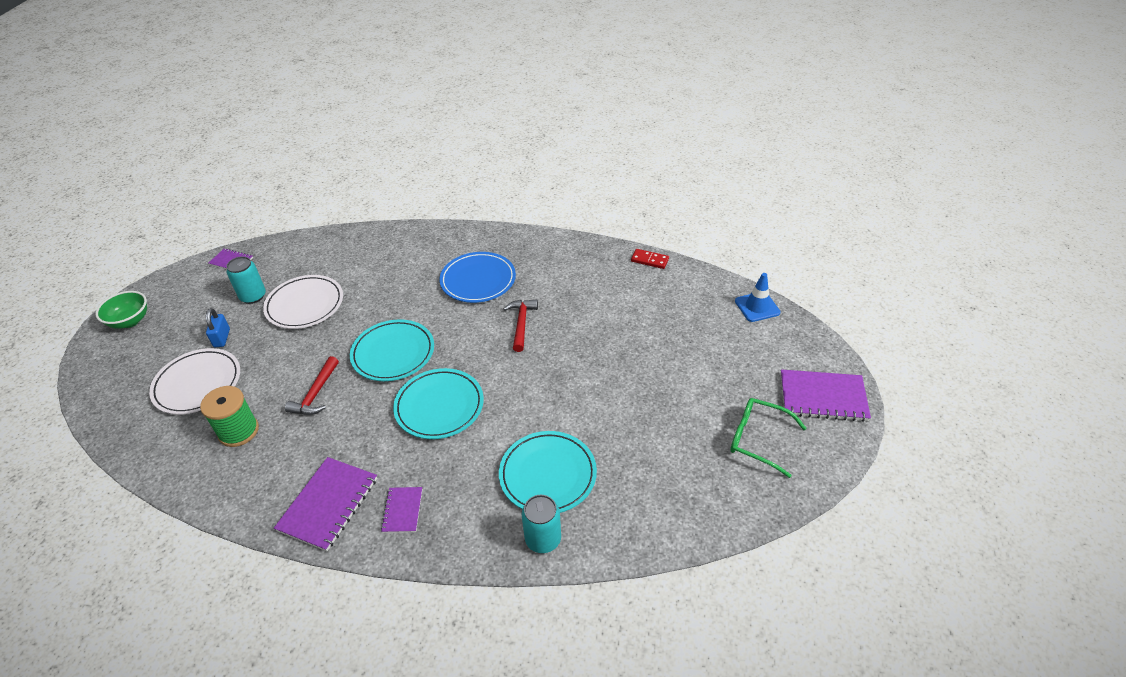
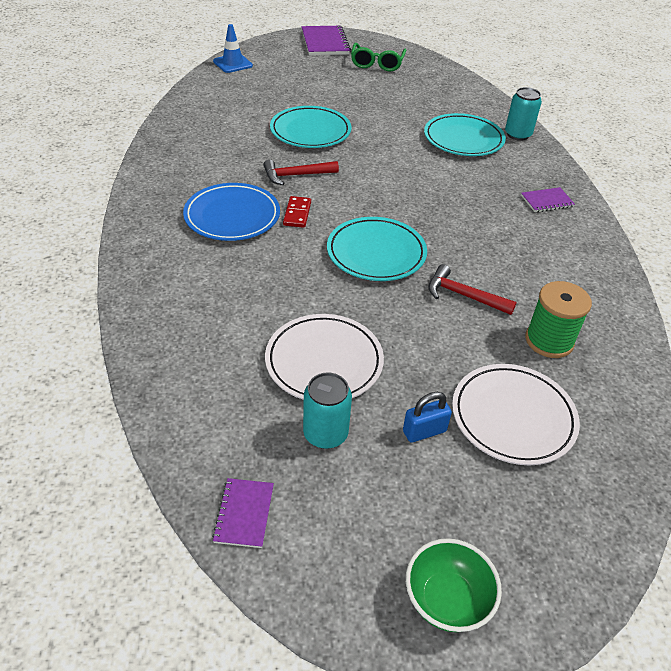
camera: 110 degrees left, 0 degrees up
purple notebook [274,457,377,551] -> none
red hammer [285,356,339,415] -> red hammer turned 150 degrees counterclockwise [428,264,517,315]
turquoise plate [393,368,484,439] -> turquoise plate moved to [270,106,351,148]
red domino [631,249,669,269] -> red domino moved to [283,196,311,228]

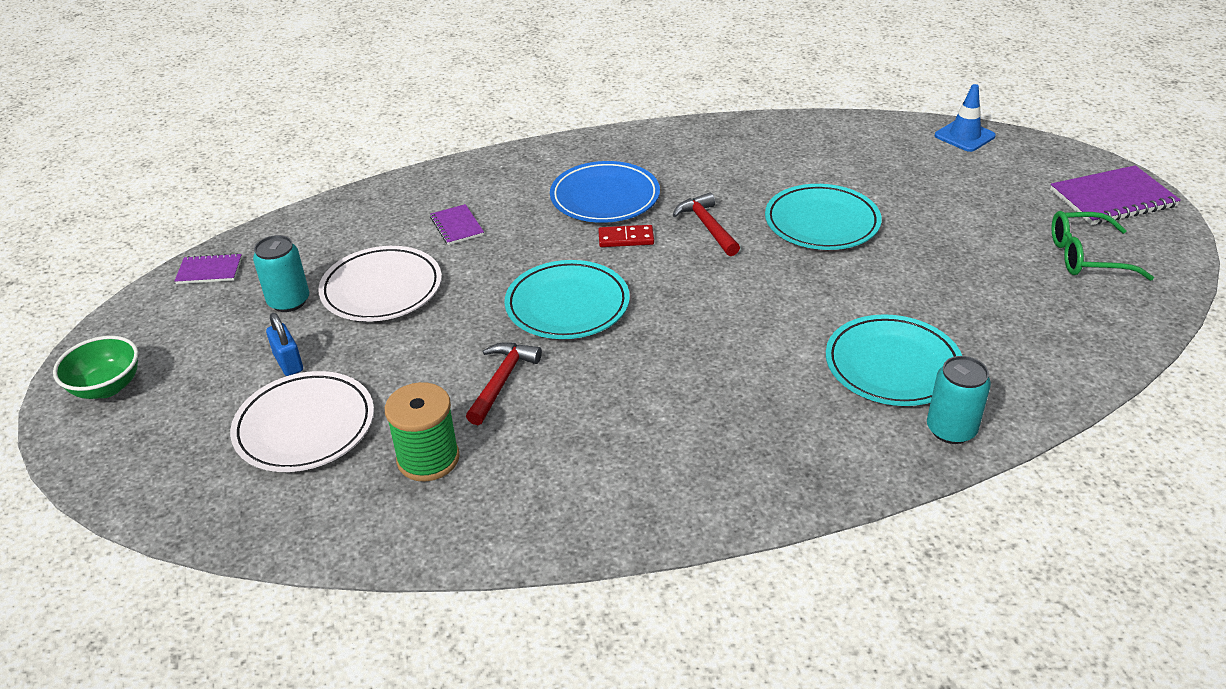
camera: 85 degrees right, 5 degrees down
purple notebook [521,187,575,212] -> purple notebook moved to [430,204,484,245]

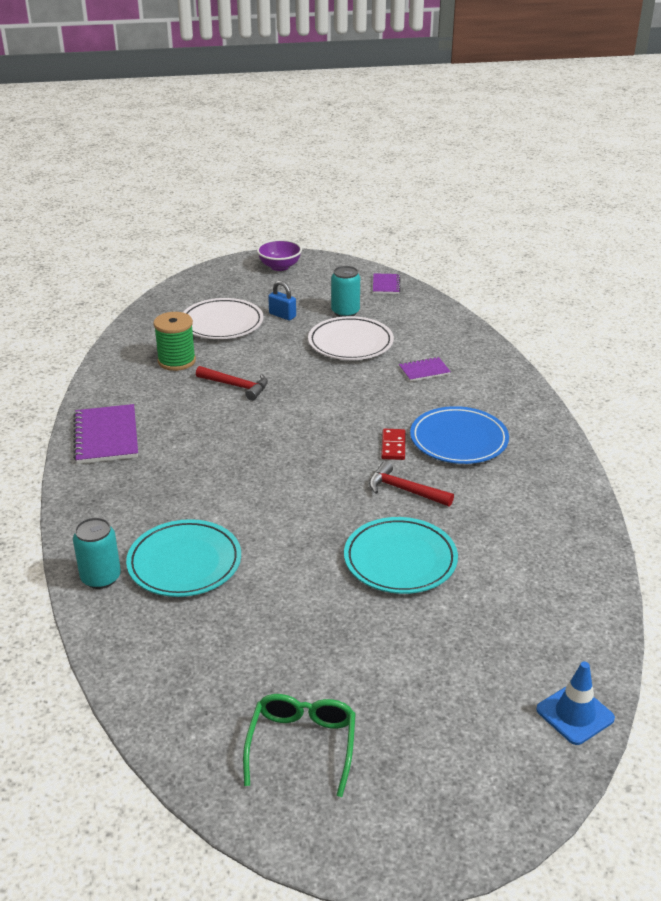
camera: 95 degrees right, 5 degrees down
green bowl [53,336,138,399] -> purple bowl [257,239,302,271]
blue padlock [266,313,303,376] -> blue padlock turned 60 degrees clockwise [268,281,296,320]
turquoise plate [504,260,630,339] -> none
red hammer [673,193,740,256] -> red hammer turned 135 degrees counterclockwise [369,461,454,507]
purple notebook [1050,165,1181,225] -> purple notebook moved to [73,404,138,464]

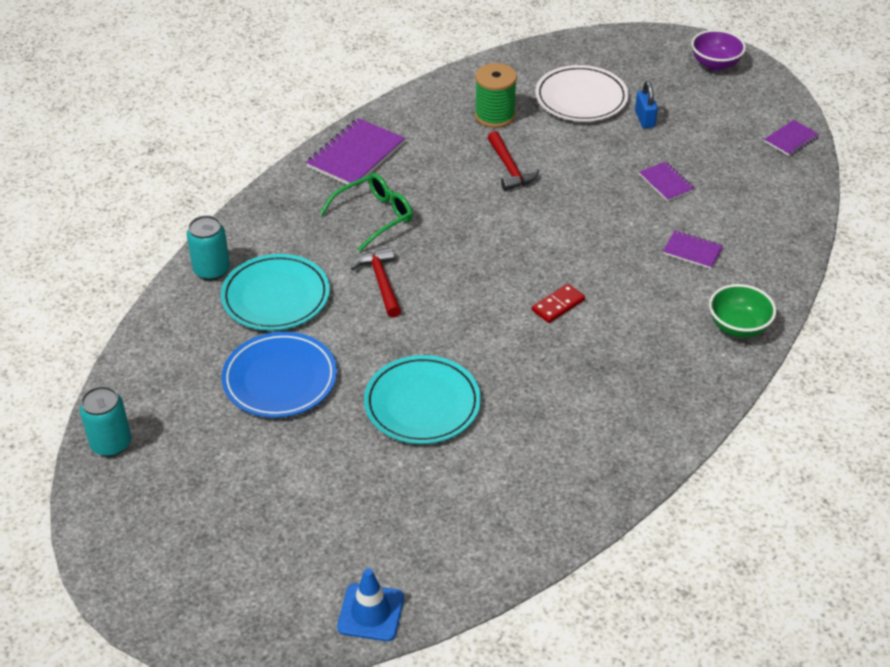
camera: 45 degrees right, 10 degrees up
green glasses [243,694,356,797] -> green glasses moved to [319,173,413,252]
white plate [308,316,394,360] -> purple notebook [639,161,695,201]
turquoise can [331,266,360,317] -> turquoise can moved to [80,386,131,457]
red hammer [369,461,454,507] -> red hammer moved to [351,248,401,318]
blue plate [410,406,509,464] -> blue plate moved to [221,332,337,418]
none -> green bowl [709,284,776,338]

